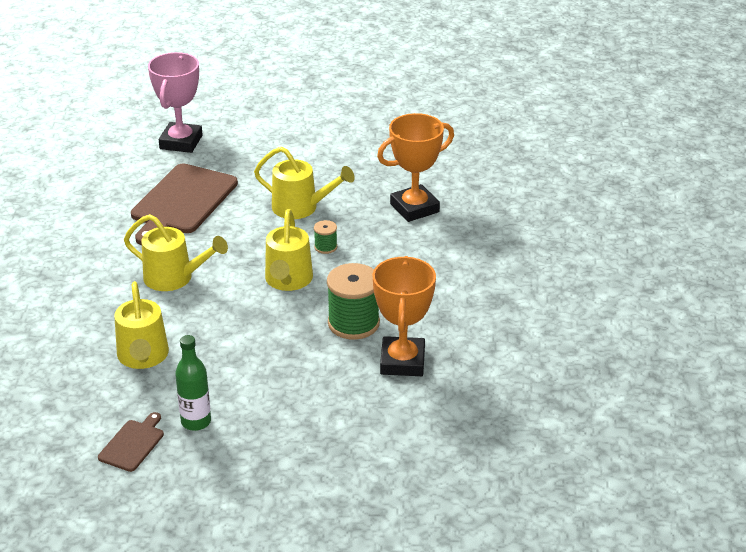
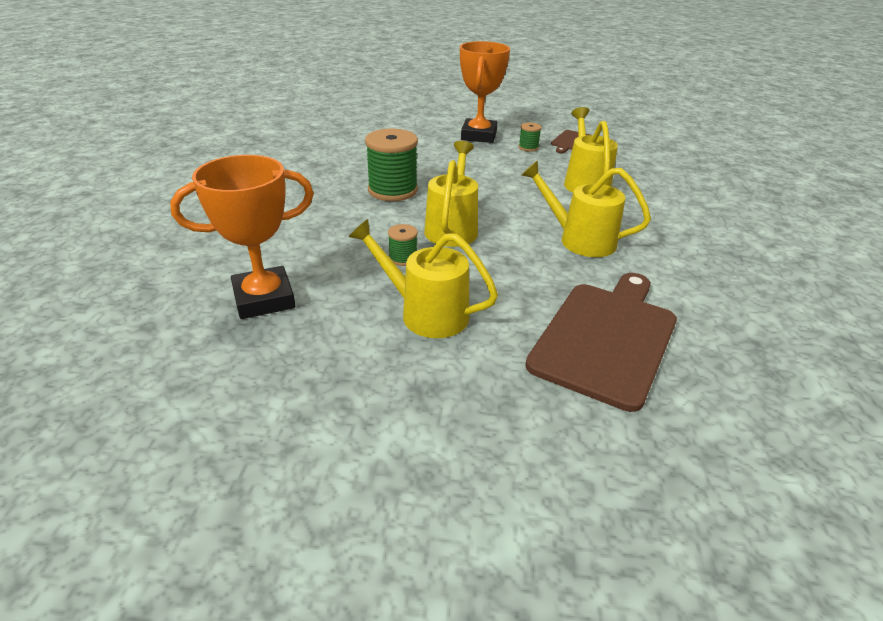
camera: 175 degrees left, 0 degrees up
pink trophy [148,52,203,153] -> none
green bottle [175,335,211,431] -> green spool [518,122,542,152]
orange trophy [372,256,436,376] -> orange trophy moved to [460,41,510,143]

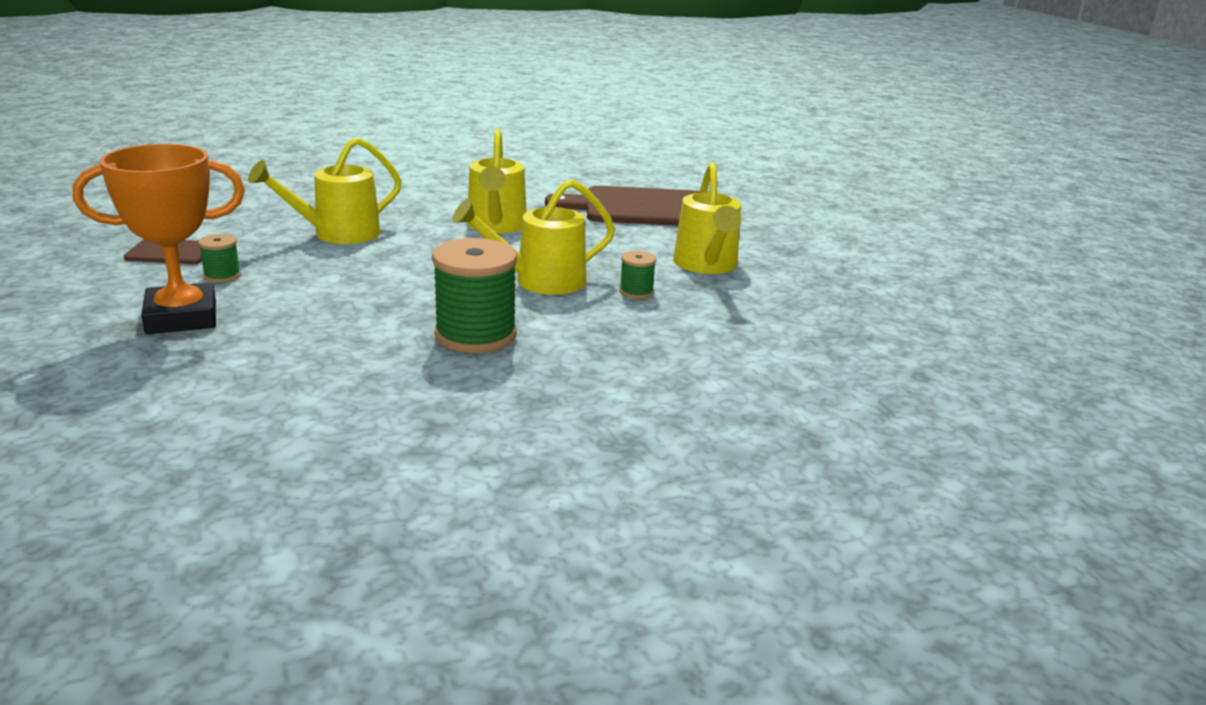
camera: 120 degrees left, 10 degrees down
orange trophy [170,155,314,319] -> none

